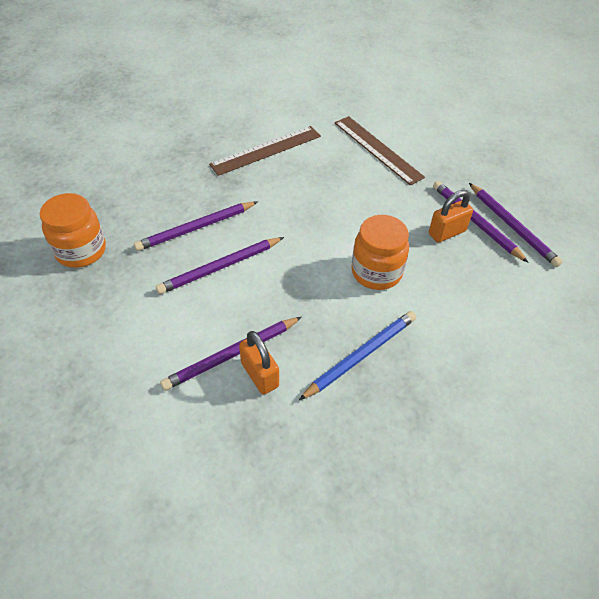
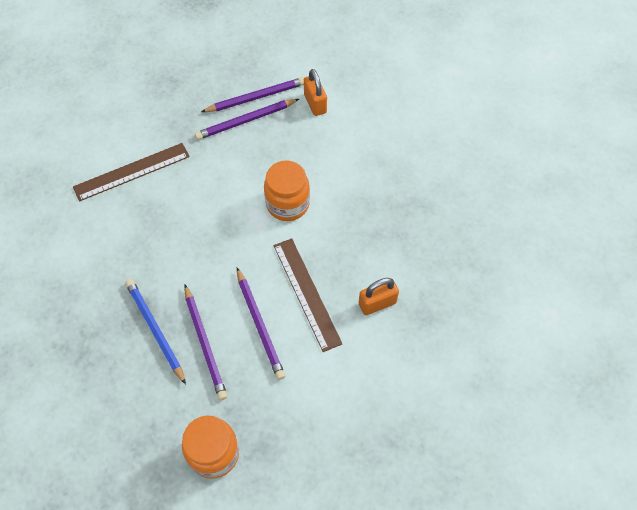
camera: 80 degrees left, 10 degrees up
purple pencil [160,317,302,391] -> none
brown ruler [209,126,321,176] -> brown ruler moved to [274,238,342,352]
blue pencil [299,311,416,400] -> blue pencil moved to [125,279,186,385]
orange padlock [429,190,473,243] -> orange padlock moved to [304,69,327,116]

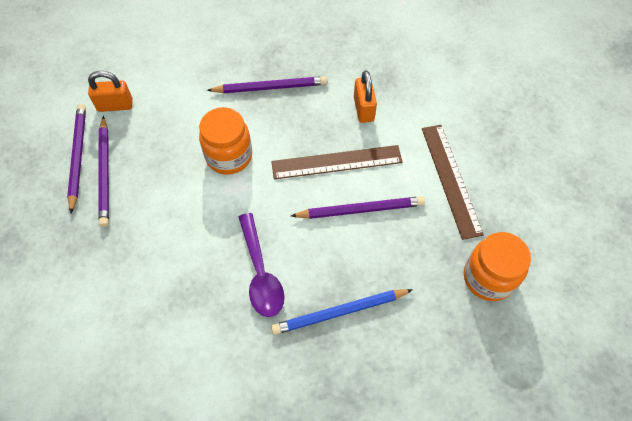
camera: 75 degrees left, 0 degrees up
brown ruler [73,143,190,202] -> brown ruler moved to [422,125,484,240]
purple pencil [184,285,227,400] -> purple pencil moved to [207,76,327,93]
none -> purple spoon [239,213,285,317]

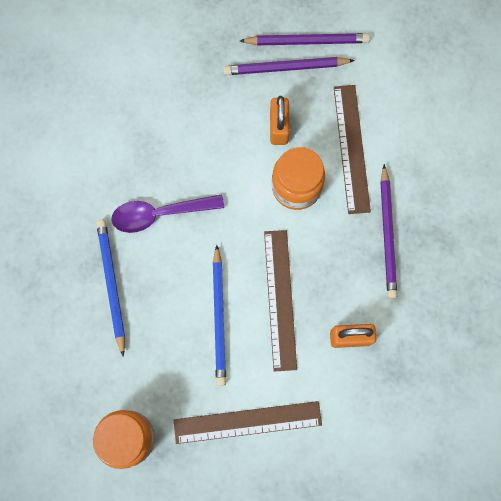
camera: 95 degrees right, 15 degrees up
orange padlock [88,71,133,112] -> orange padlock moved to [270,96,290,145]
purple pencil [291,196,425,219] -> blue pencil [213,245,226,386]
none -> brown ruler [334,85,371,214]

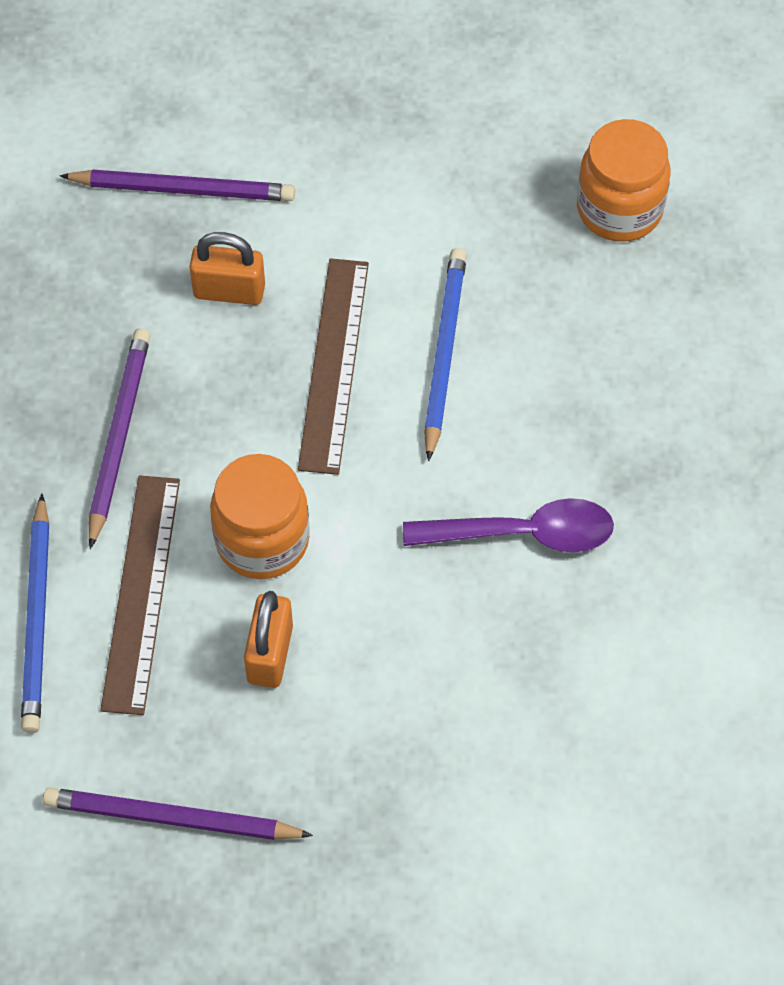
camera: 170 degrees left, 15 degrees down
blue pencil [96,220,125,357] -> blue pencil moved to [21,494,49,733]
brown ruler [174,401,322,444] -> none
purple pencil [223,57,355,75] -> purple pencil moved to [59,169,295,201]

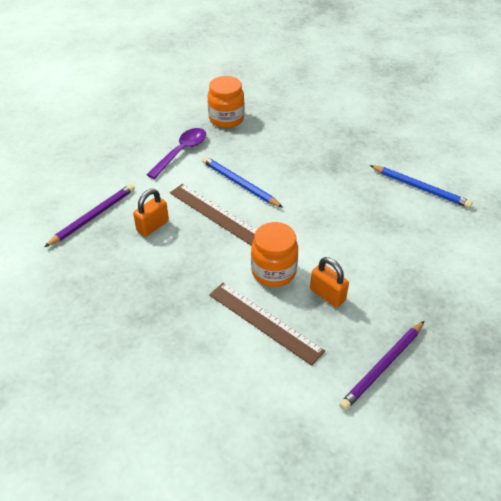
camera: 55 degrees left, 15 degrees down
blue pencil [21,494,49,733] -> blue pencil moved to [370,165,473,208]
purple pencil [89,328,151,549] -> none
purple spoon [403,498,614,552] -> purple spoon moved to [147,128,206,179]

